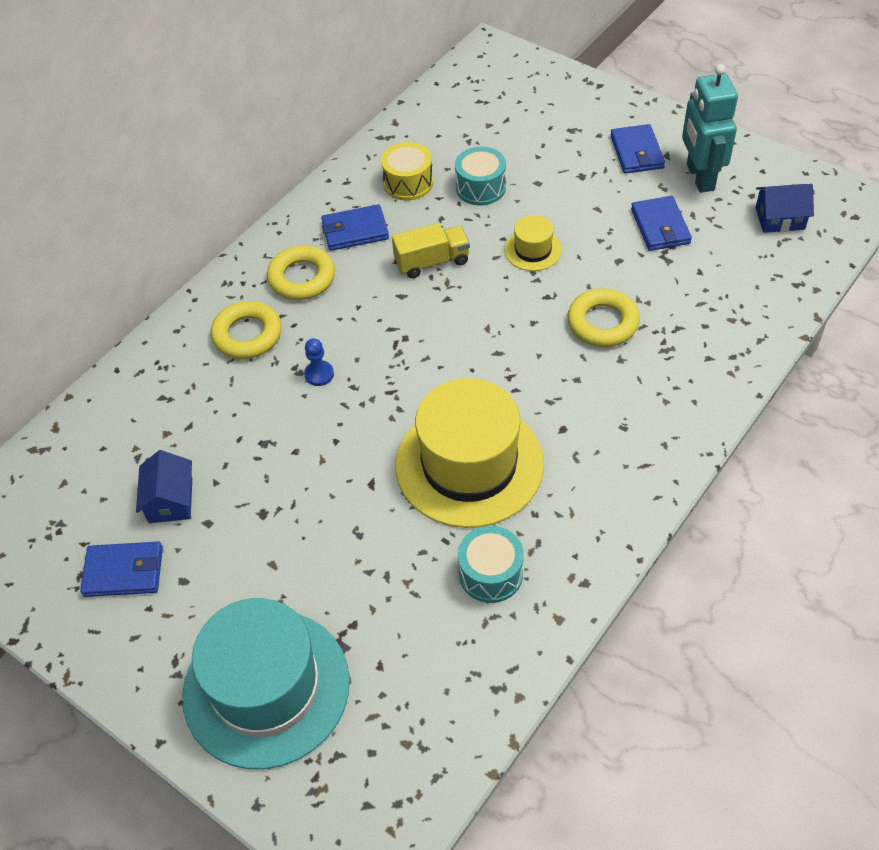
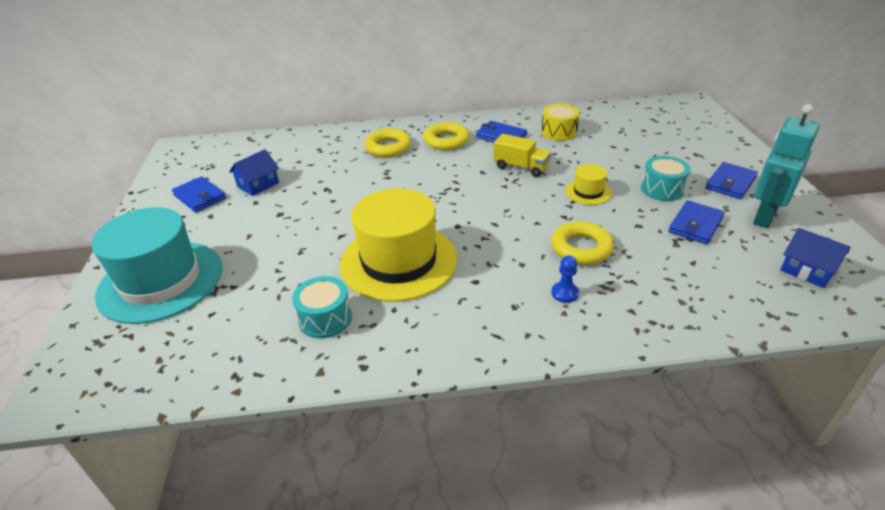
camera: 45 degrees right, 15 degrees down
blue pawn [304,338,334,386] -> blue pawn moved to [551,255,579,303]
turquoise drum [455,147,506,205] -> turquoise drum moved to [641,156,691,201]

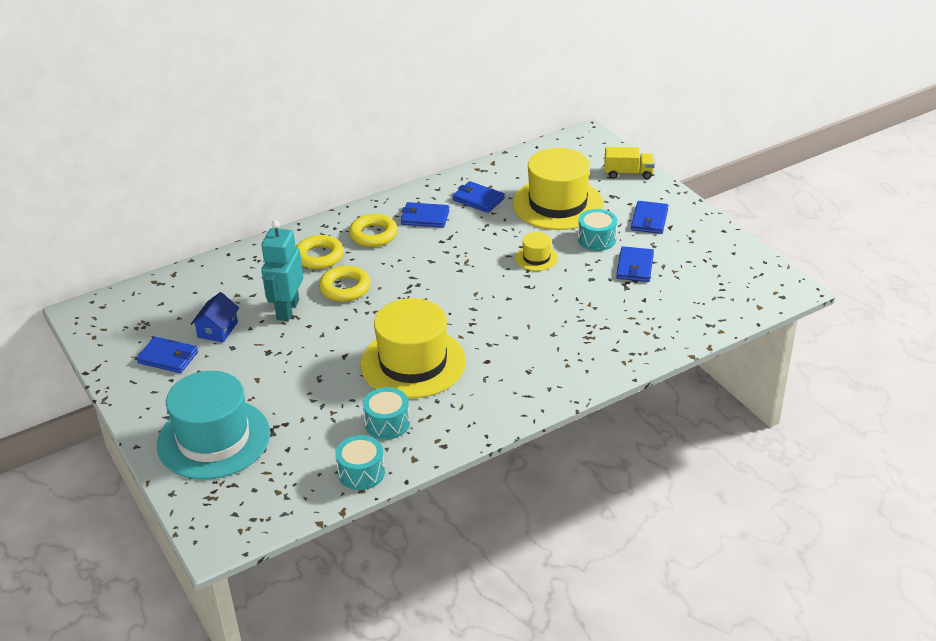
camera: 25 degrees left, 0 degrees up
yellow truck [493,134,551,177] -> yellow truck moved to [604,147,655,179]
yellow drum [541,104,580,141] -> blue wallet [453,181,505,213]
yellow ring [551,221,614,265] -> yellow ring moved to [319,265,371,302]
blue pawn [551,255,579,303] -> none
turquoise robot [753,104,820,228] -> turquoise robot moved to [261,220,303,321]
blue house [780,228,850,288] -> none
none -> turquoise drum [335,435,385,490]
none -> yellow hat [513,148,604,230]

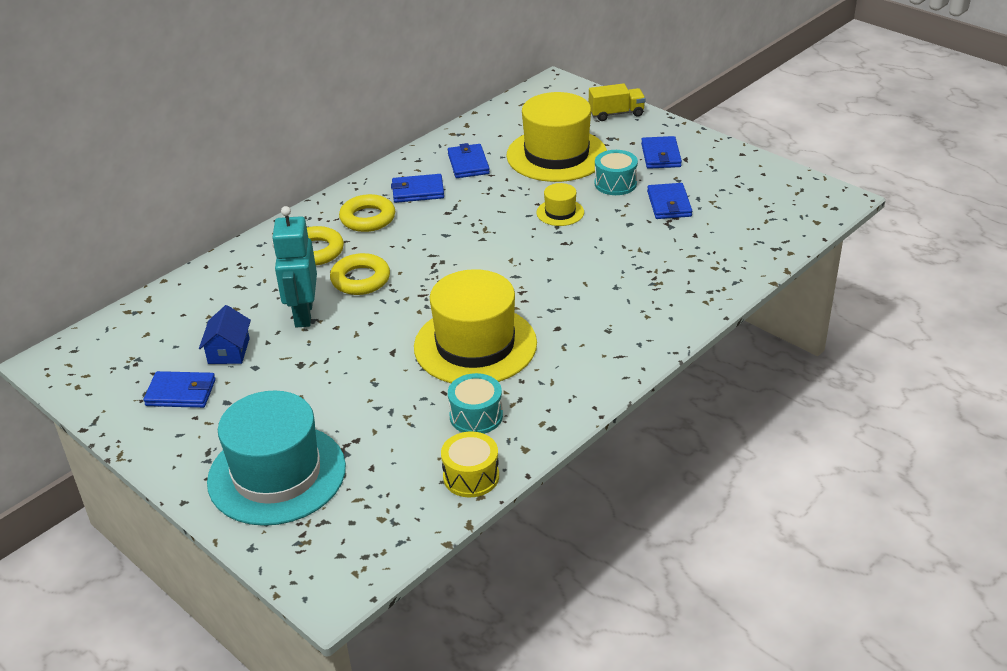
camera: 15 degrees left, 0 degrees up
turquoise drum [335,435,385,490] -> yellow drum [441,432,499,497]
blue wallet [453,181,505,213] -> blue wallet turned 60 degrees clockwise [448,143,490,178]

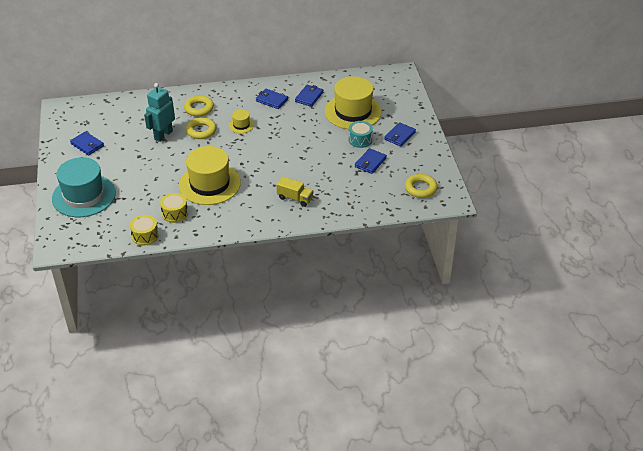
camera: 35 degrees right, 5 degrees up
blue house [199,305,251,364] -> none
yellow ring [339,194,395,232] -> yellow ring moved to [405,174,438,198]
turquoise drum [448,373,503,434] -> yellow drum [160,193,188,223]
yellow hat [537,183,584,226] -> yellow hat moved to [229,109,254,133]
yellow truck [589,83,646,121] -> yellow truck moved to [276,176,314,207]

